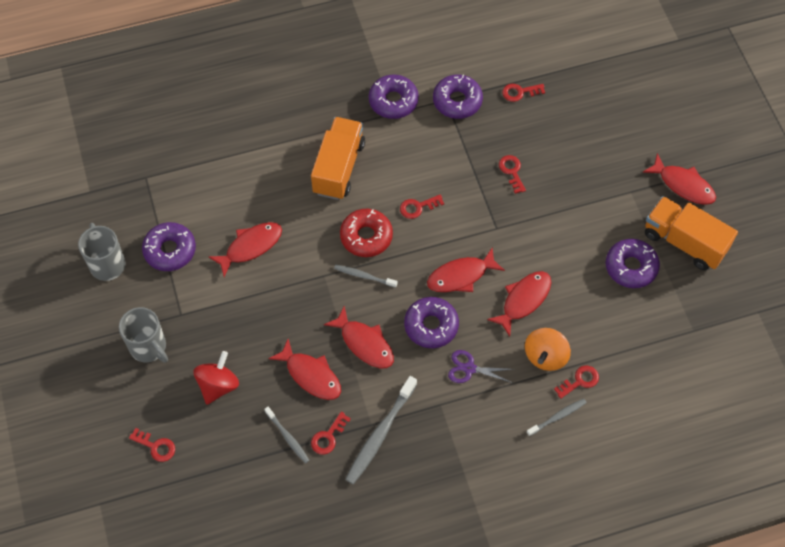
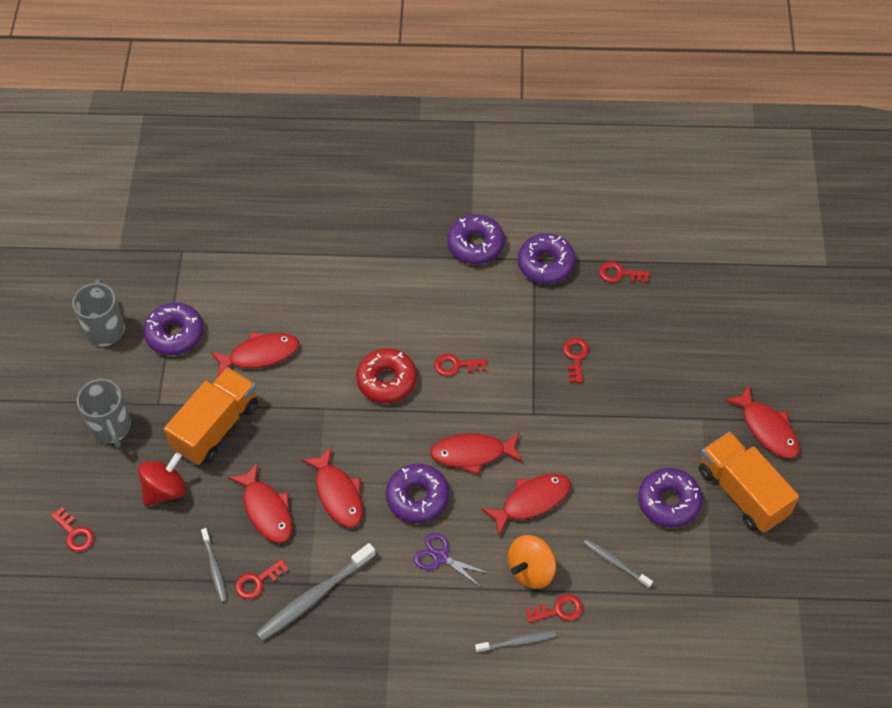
camera: 20 degrees right, 5 degrees down
orange truck [311,117,365,200] -> orange truck moved to [164,367,258,465]
grey toothbrush [334,265,398,288] -> grey toothbrush moved to [583,539,653,588]

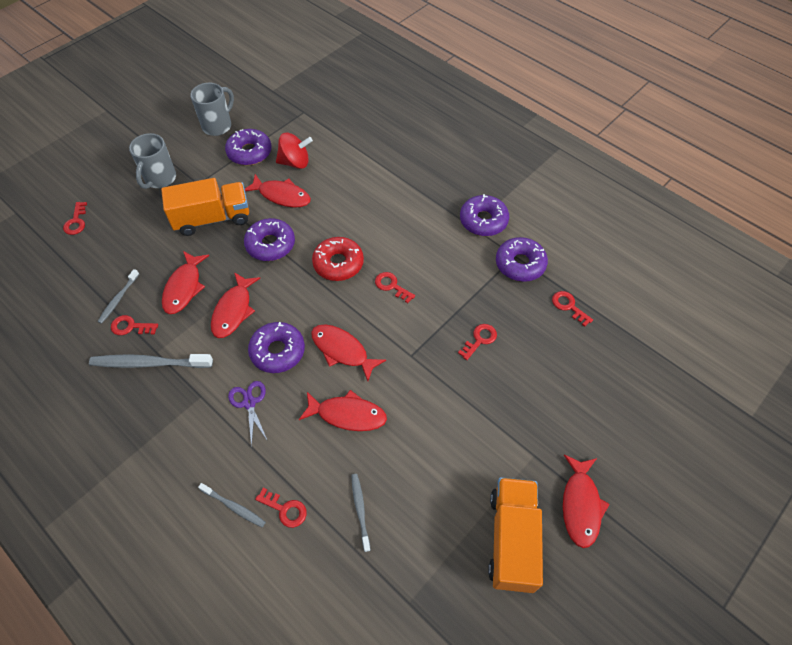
camera: 40 degrees right, 0 degrees up
red spinning top [138,452,186,506] -> red spinning top moved to [276,132,313,169]
orange spinning top [508,535,556,589] -> none
purple donut [638,468,703,528] -> purple donut moved to [244,218,295,261]

